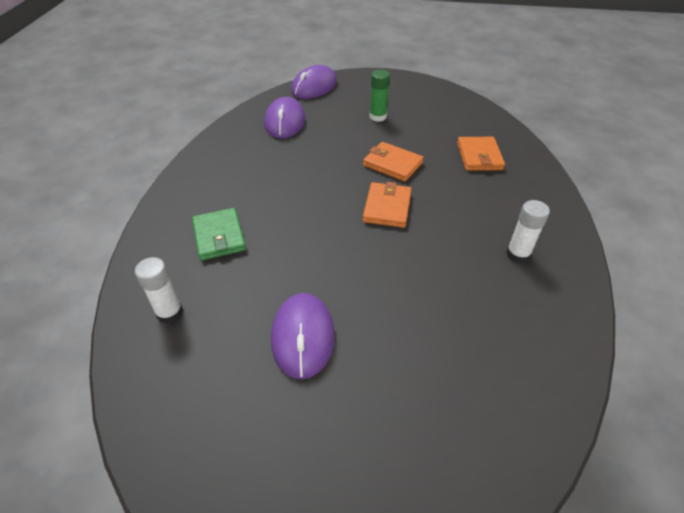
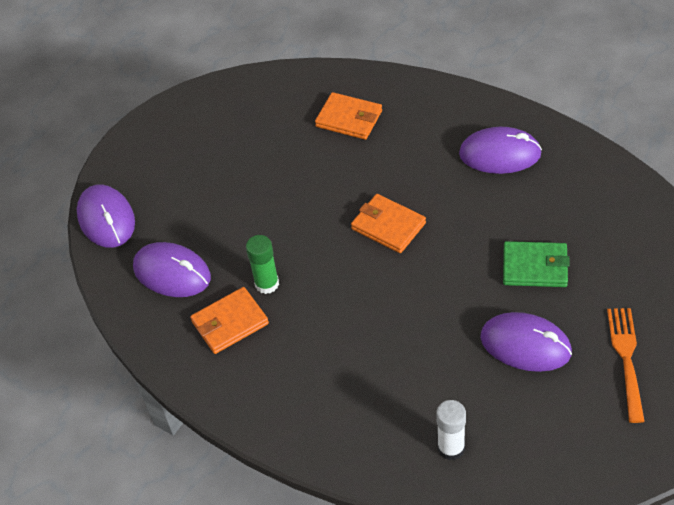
camera: 60 degrees left, 5 degrees up
green wallet [192,208,246,260] -> green wallet moved to [503,241,570,287]
orange wallet [363,142,424,182] -> orange wallet moved to [190,287,269,354]
green glue stick [370,70,390,122] -> green glue stick moved to [246,235,279,294]
white glue stick [506,200,550,263] -> purple mouse [459,127,542,174]
none -> orange fork [607,308,645,423]

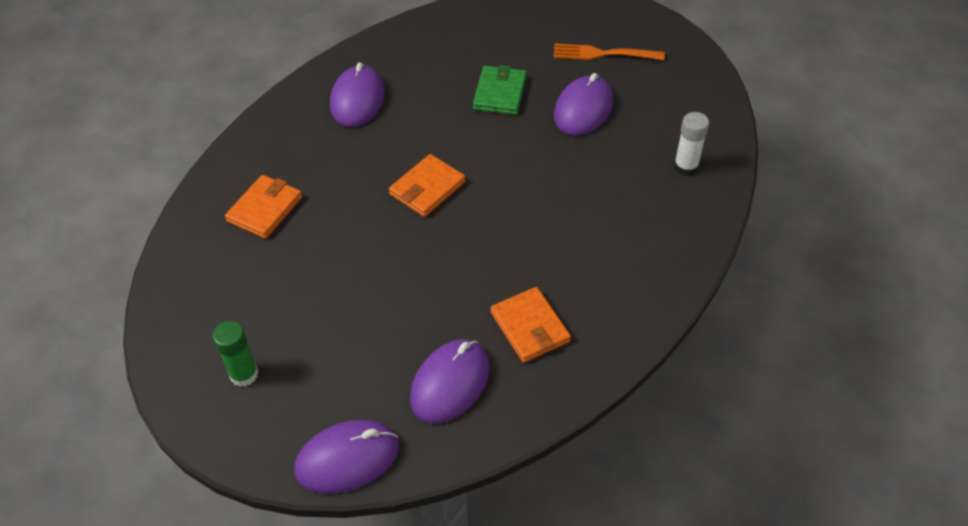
camera: 90 degrees left, 0 degrees up
green glue stick [246,235,279,294] -> green glue stick moved to [213,321,258,387]

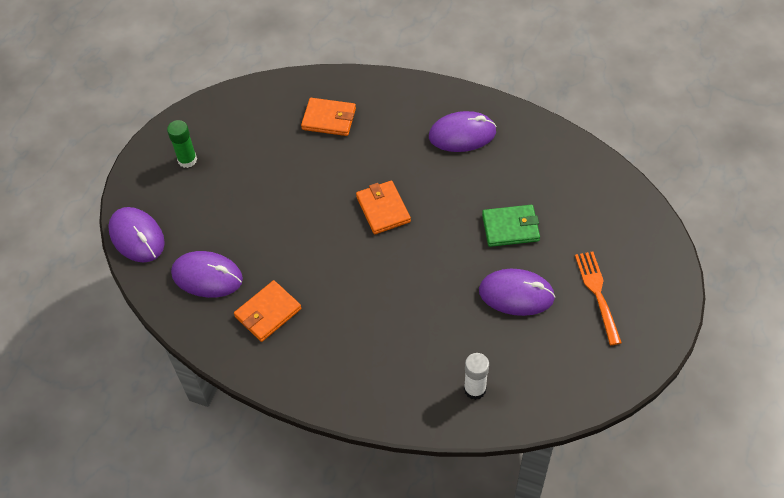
camera: 75 degrees right, 5 degrees up
orange wallet [389,154,466,217] -> orange wallet turned 45 degrees clockwise [356,181,411,234]

